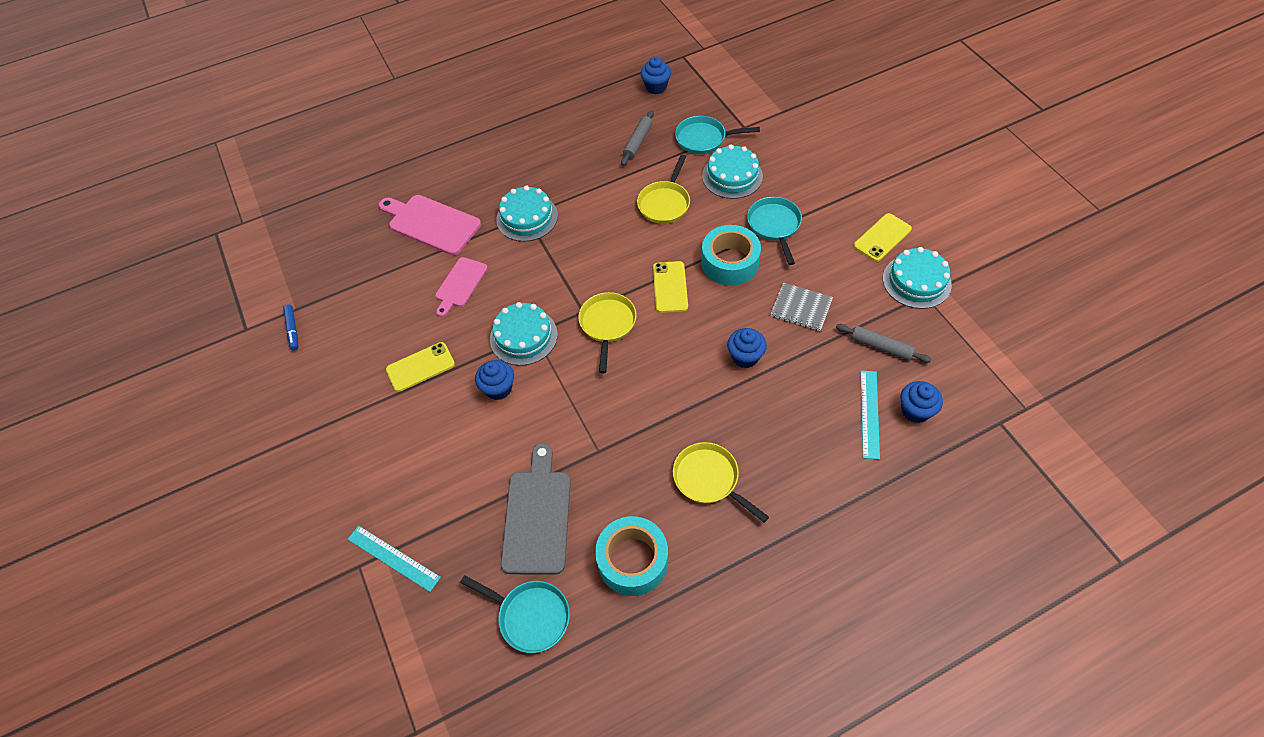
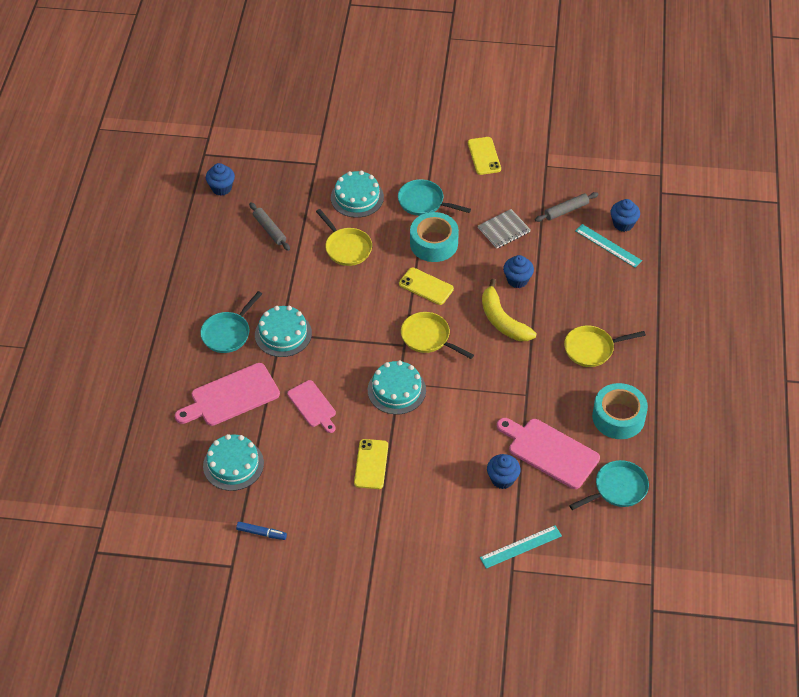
camera: 60 degrees left, 5 degrees down
blue cupcake [475,360,514,400] -> blue cupcake moved to [487,454,521,489]
grey cutting board [501,443,571,575] -> pink cutting board [497,418,600,489]
turquoise pan [675,116,760,154] -> turquoise pan moved to [200,291,262,353]
turquoise cake [883,247,952,309] -> turquoise cake moved to [203,434,264,491]
none -> yellow banana [482,279,537,341]

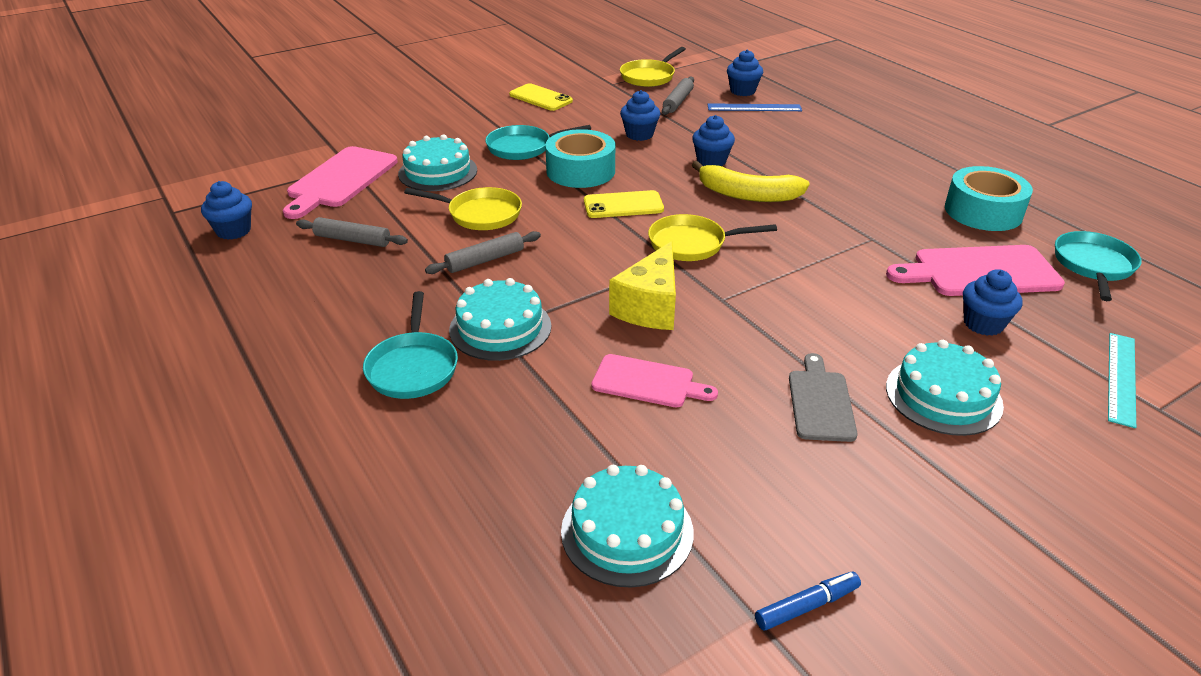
camera: 40 degrees left, 15 degrees down
pink cutting board [175,363,280,426] -> pink cutting board moved to [283,146,398,219]
yellow phone [354,439,388,489] -> grey cutting board [789,353,857,442]
turquoise cake [368,360,426,415] -> turquoise cake moved to [886,340,1004,436]
grey notebook [478,209,531,248] -> blue cupcake [620,90,660,141]
yellow pan [564,326,646,367] -> yellow pan moved to [620,47,686,87]
turquoise ruler [575,224,642,268] -> blue ruler [707,103,802,111]
none -> grey rolling pin [425,231,541,274]
none -> yellow cheese [609,241,676,330]

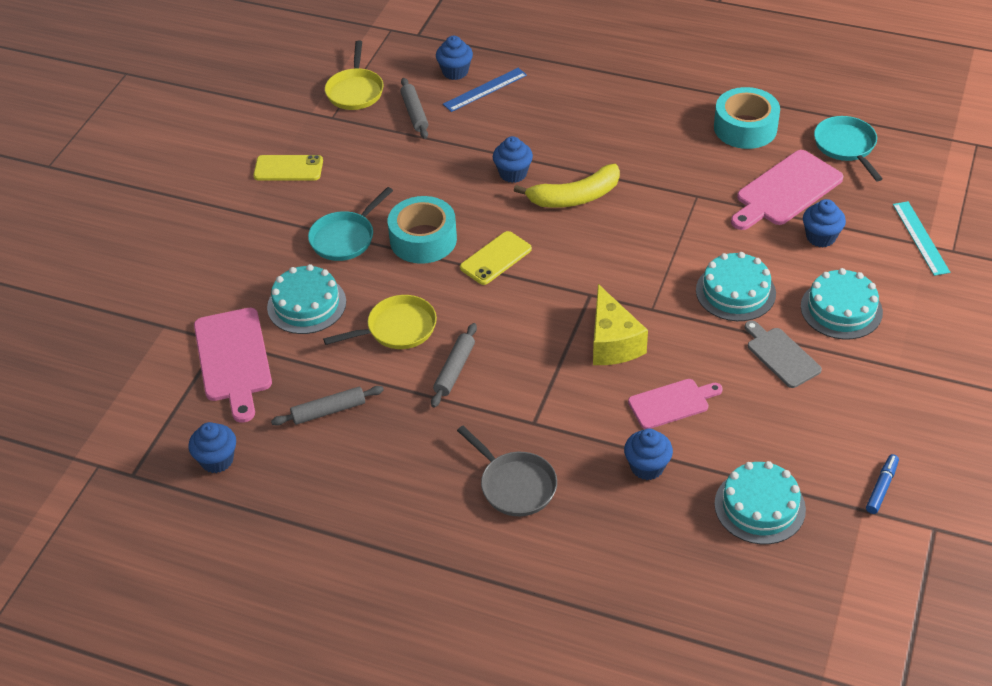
camera: 35 degrees left, 10 degrees up
turquoise pan [363,291,458,399] -> grey pan [457,426,557,516]
turquoise cake [449,278,551,361] -> turquoise cake moved to [696,252,776,321]
blue cupcake [620,90,660,141] -> blue cupcake moved to [624,429,673,480]
yellow pan [648,214,777,261] -> none

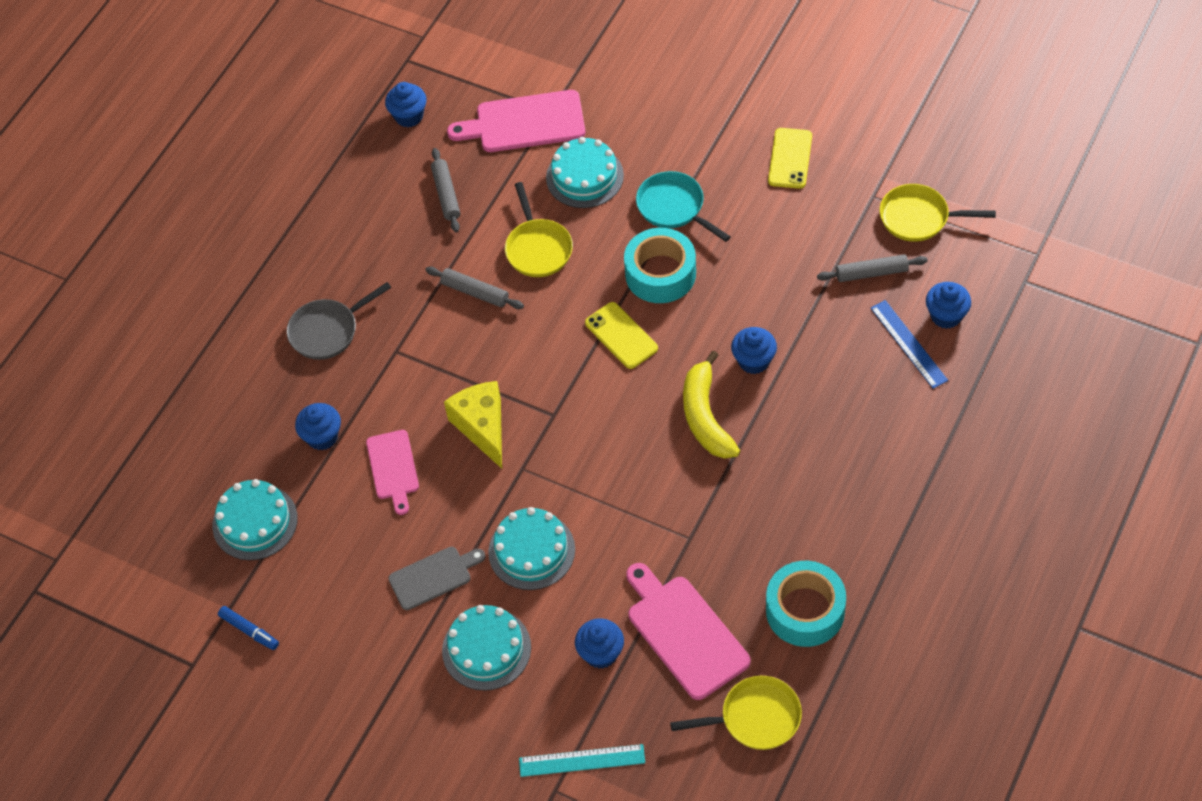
camera: 100 degrees right, 10 degrees up
yellow cheese [593,284,648,365] -> yellow cheese turned 75 degrees clockwise [444,381,502,469]
turquoise pan [814,116,883,181] -> yellow pan [670,676,802,750]

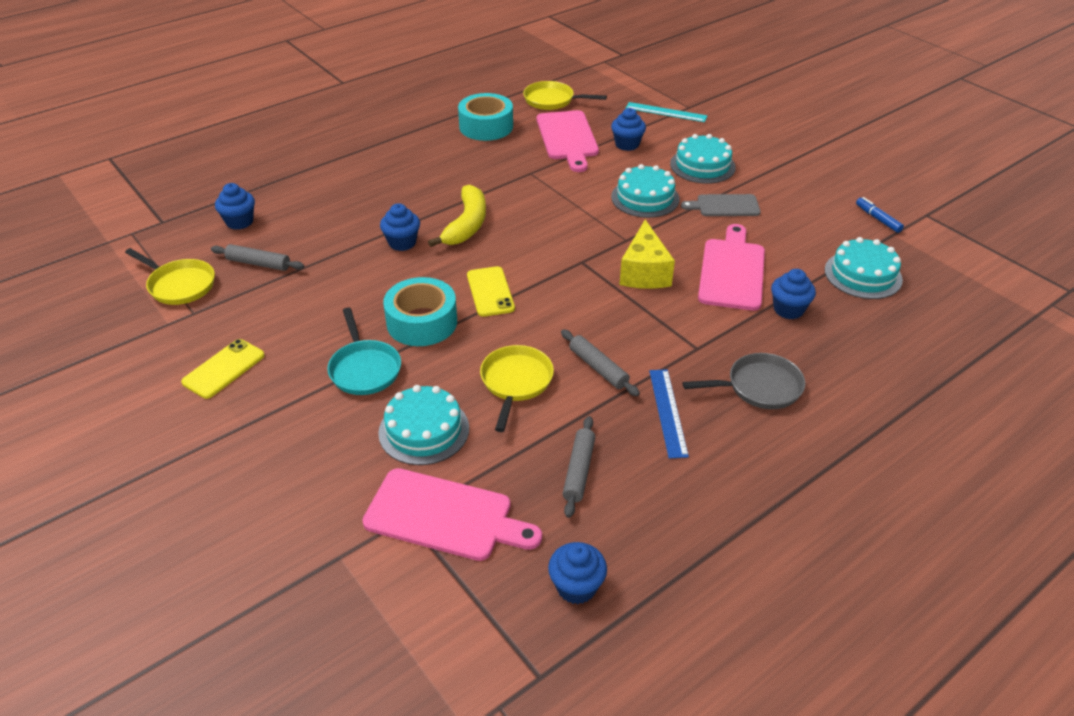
camera: 160 degrees left, 15 degrees down
pink cutting board [366,430,419,515] -> pink cutting board [698,224,765,311], size x1.59
blue ruler [871,300,948,389] -> blue ruler moved to [649,369,689,458]

